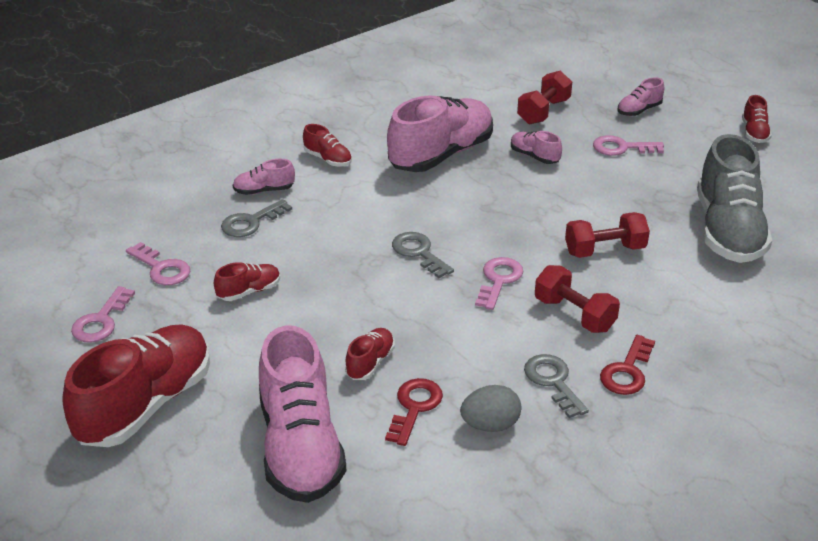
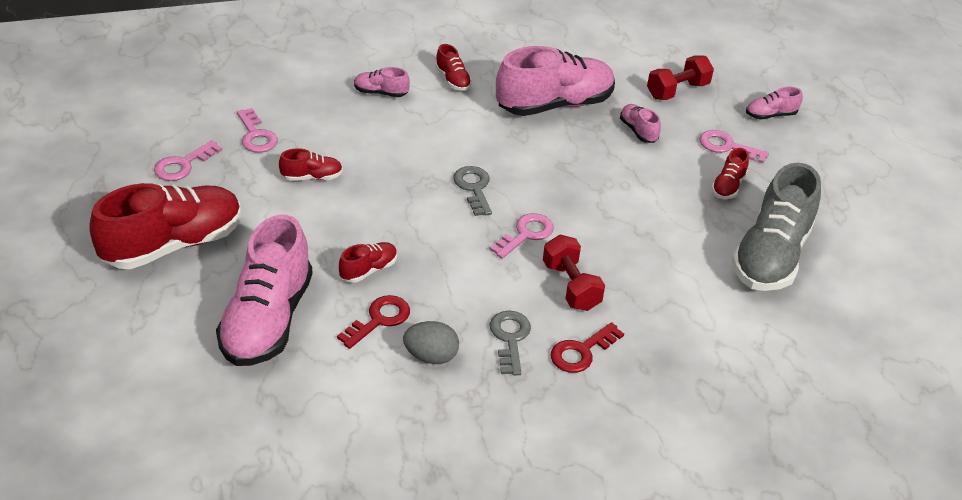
camera: 20 degrees right, 5 degrees up
grey key [221,199,292,237] -> none
red dumbbell [565,212,650,258] -> none
red shoe [742,95,772,143] -> red shoe moved to [711,148,749,199]

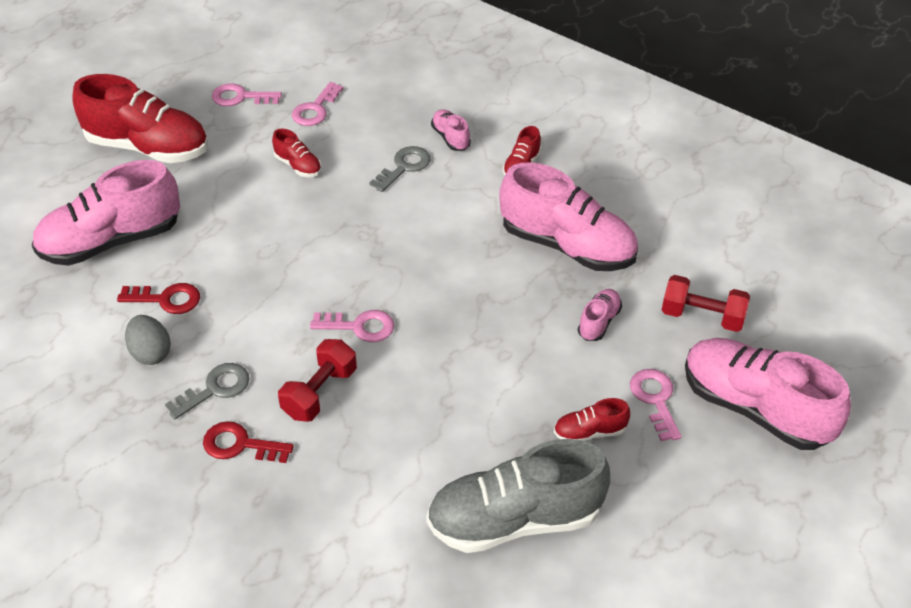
camera: 55 degrees right, 5 degrees up
red shoe [339,242,397,283] -> none
grey key [453,166,492,216] -> grey key moved to [369,146,431,192]
pink shoe [746,87,803,119] -> pink shoe [685,338,851,450], size x2.24

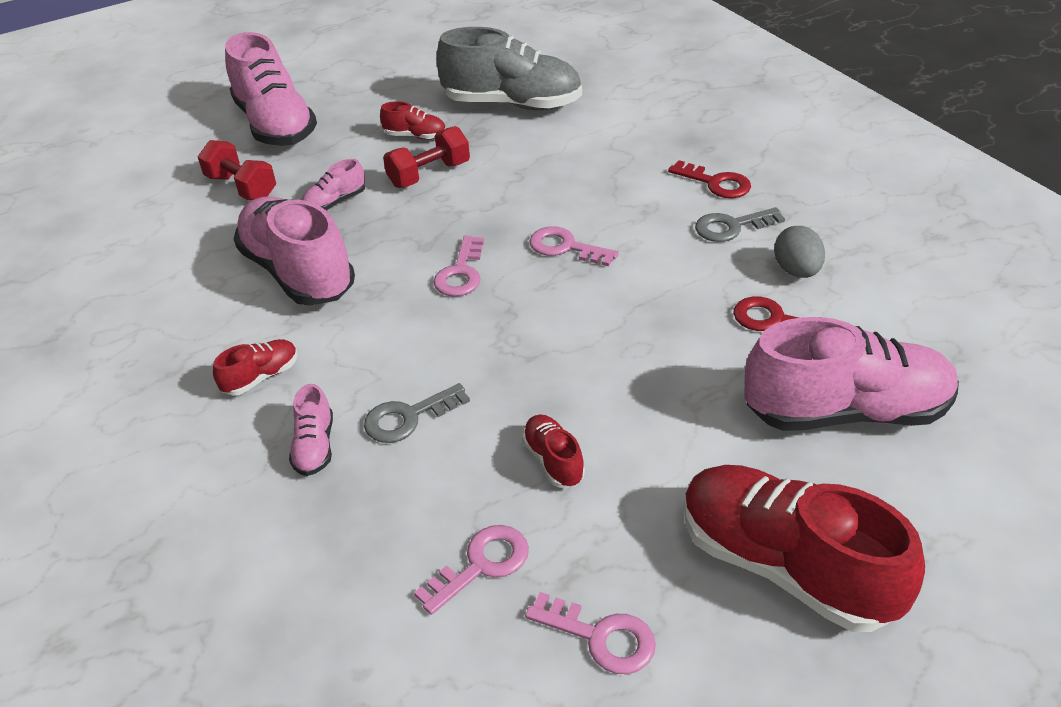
camera: 155 degrees left, 5 degrees down
red dumbbell [278,339,357,422] -> red dumbbell moved to [383,126,470,188]
pink key [630,369,682,441] -> pink key moved to [434,236,484,296]

